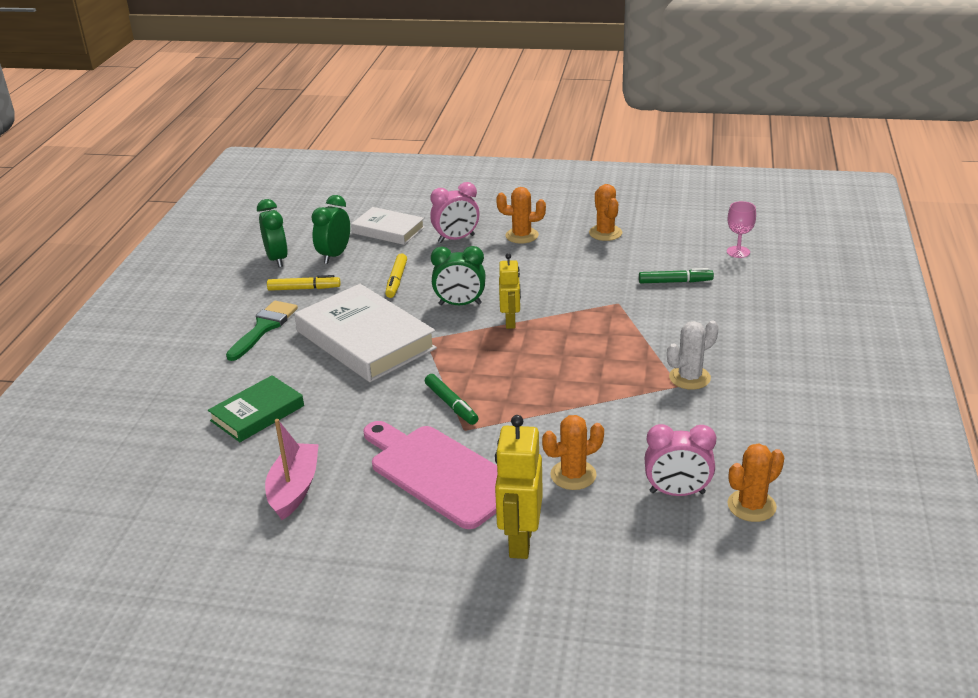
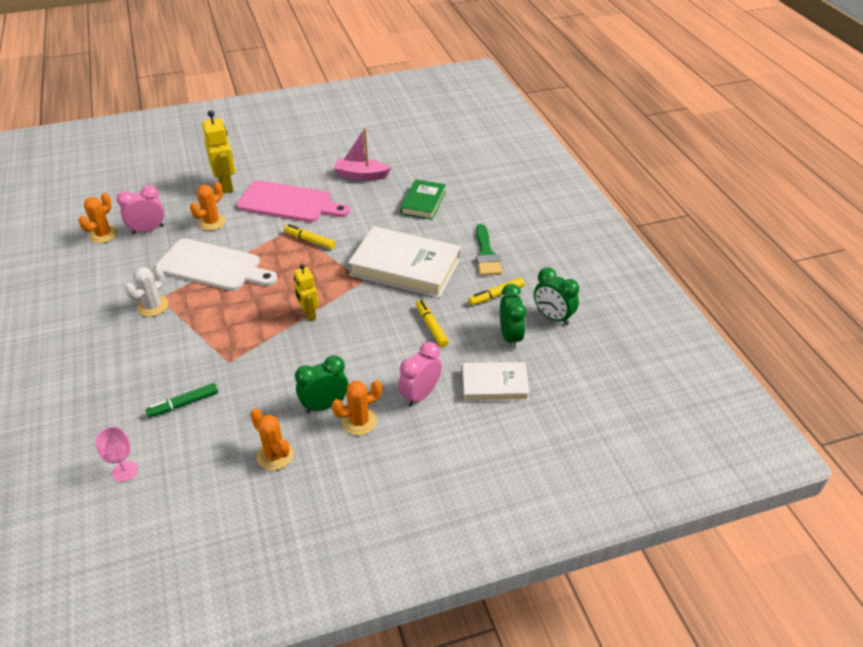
camera: 150 degrees right, 10 degrees up
pink boat [265,419,319,520] -> pink boat turned 120 degrees clockwise [334,128,391,180]
green marker [425,374,478,425] -> yellow marker [284,224,335,249]
green clock [431,246,486,305] -> green clock moved to [295,355,348,413]
none -> white cutting board [156,238,278,291]

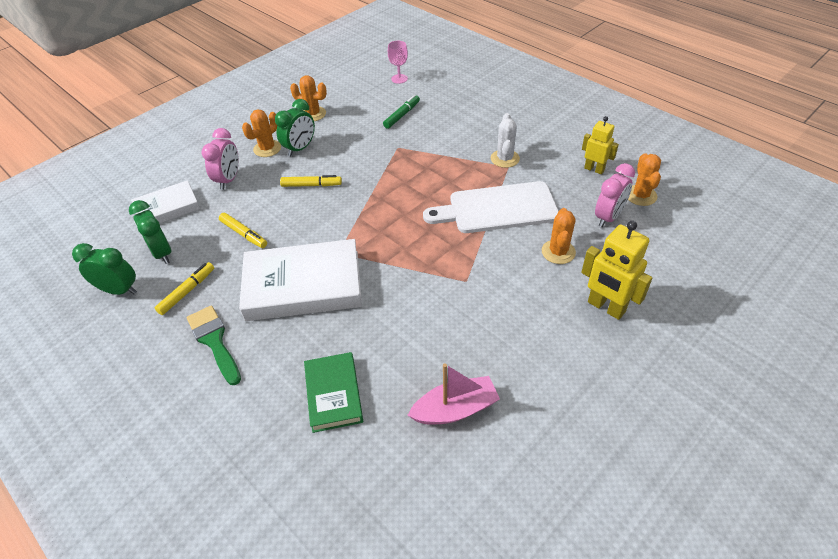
camera: 155 degrees right, 5 degrees up
pink cutting board [236,180,350,222] -> none
yellow marker [284,224,335,249] -> yellow marker moved to [280,175,342,187]
yellow robot [294,264,319,321] -> yellow robot moved to [582,116,619,174]

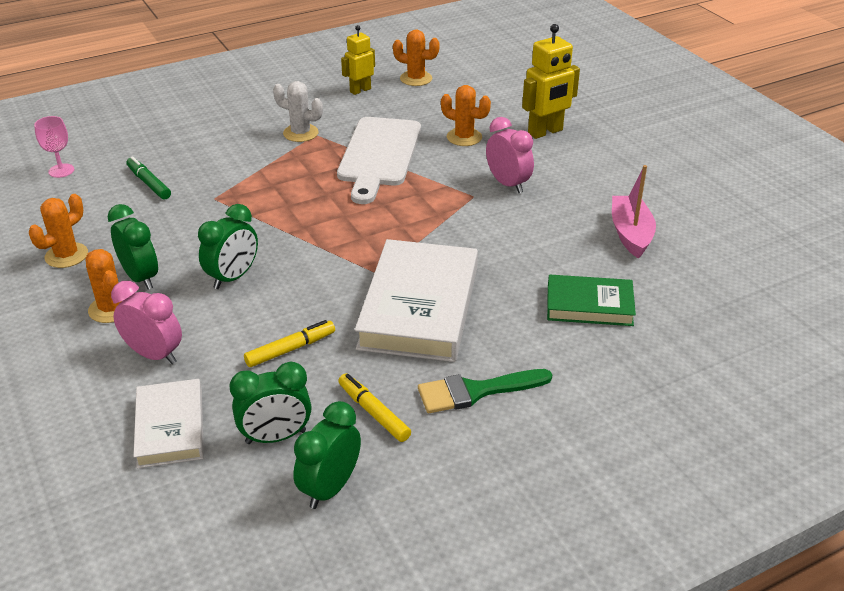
camera: 75 degrees left, 10 degrees down
yellow marker [280,175,342,187] -> green clock [198,204,258,289]
pink clock [595,163,635,227] -> pink clock moved to [486,117,534,193]

